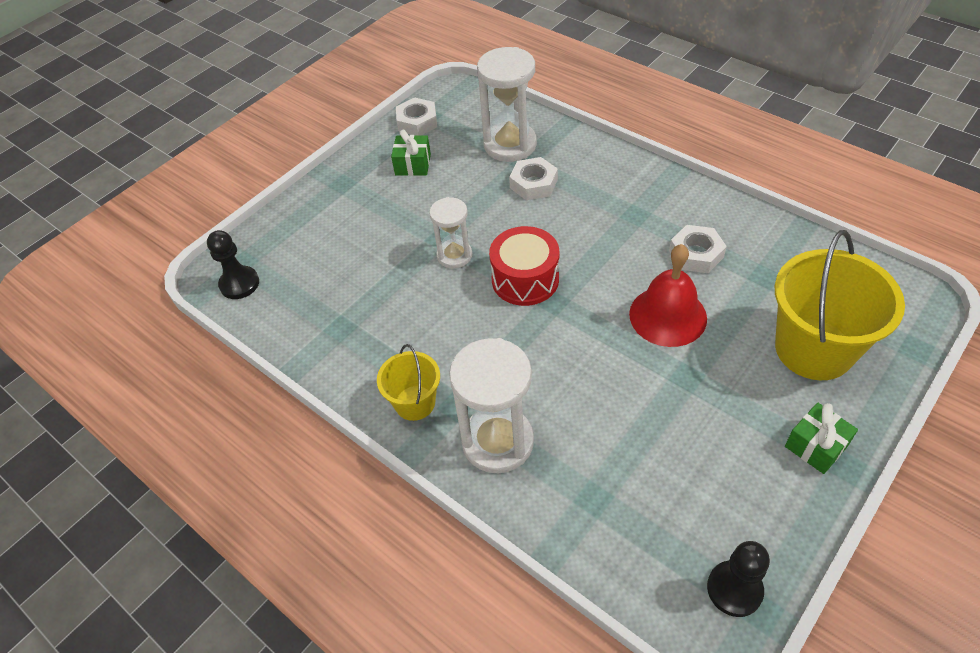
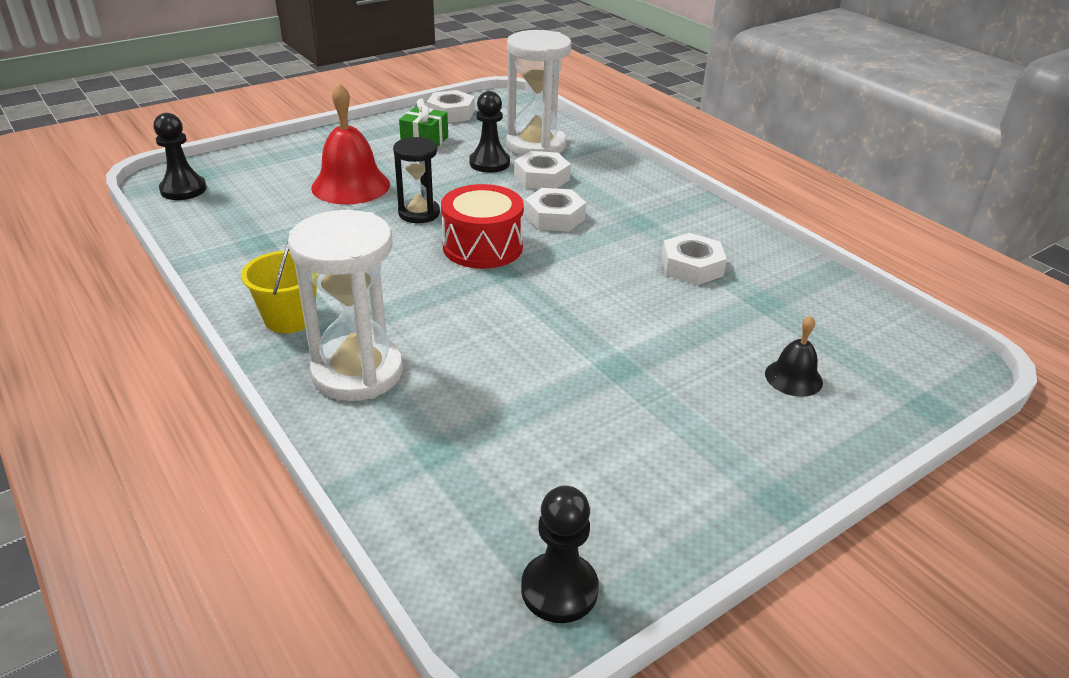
camera: 10 degrees right, 15 degrees down
white hourglass [429,197,472,268] -> black hourglass [393,137,440,223]
red bell [629,244,707,347] -> red bell moved to [311,83,390,205]
yellow bucket [775,230,905,380] -> black bell [765,316,823,397]
green gift [785,403,858,474] -> none
none -> black pawn [469,91,510,173]
none -> white nut [525,188,586,231]

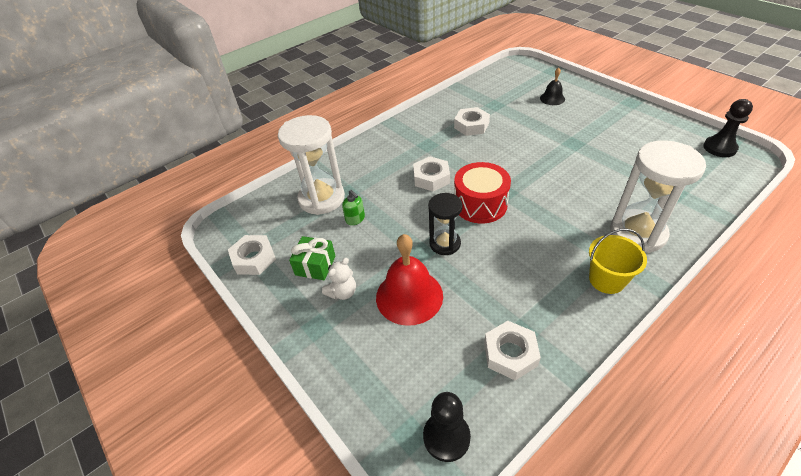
camera: 90 degrees left, 10 degrees up
black pawn [469,91,510,173] -> green soap dispenser [342,190,365,225]
white nut [514,151,571,189] -> white nut moved to [484,321,541,380]
none -> white teddy bear [322,258,356,300]

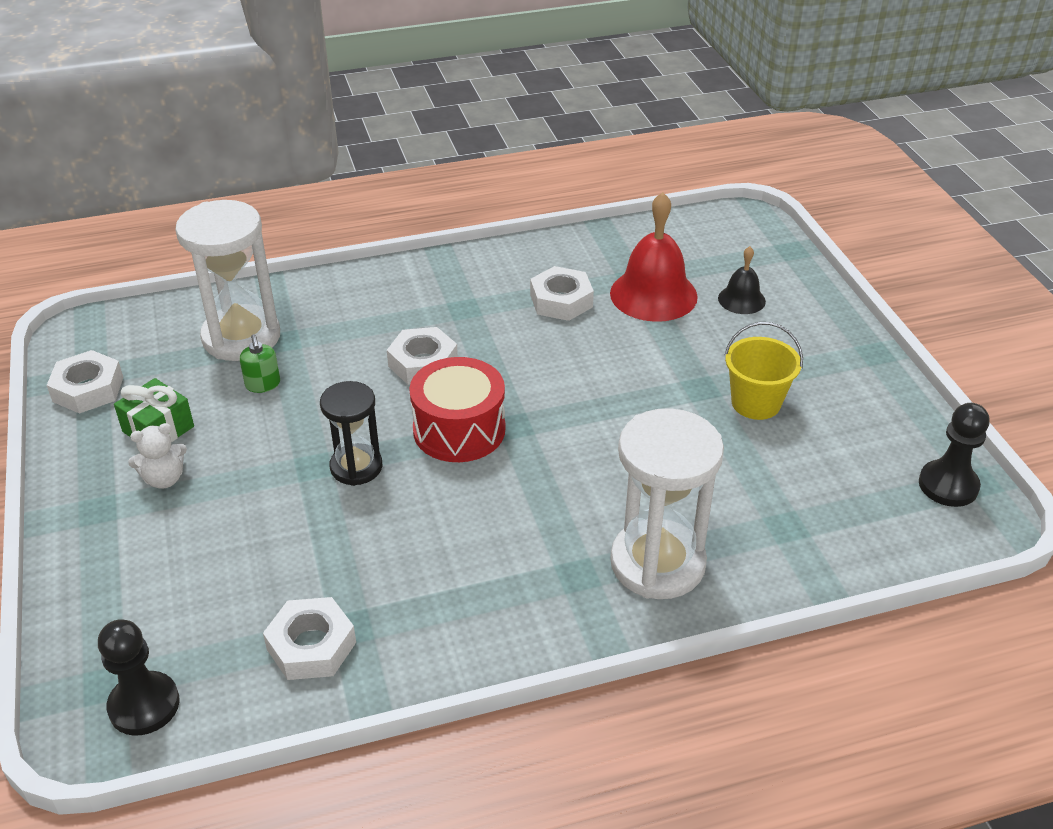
camera: 20 degrees right, 5 degrees down
red bell [376,234,443,326] -> red bell moved to [610,192,698,322]
yellow bucket [589,229,647,294] -> yellow bucket moved to [725,322,803,420]

